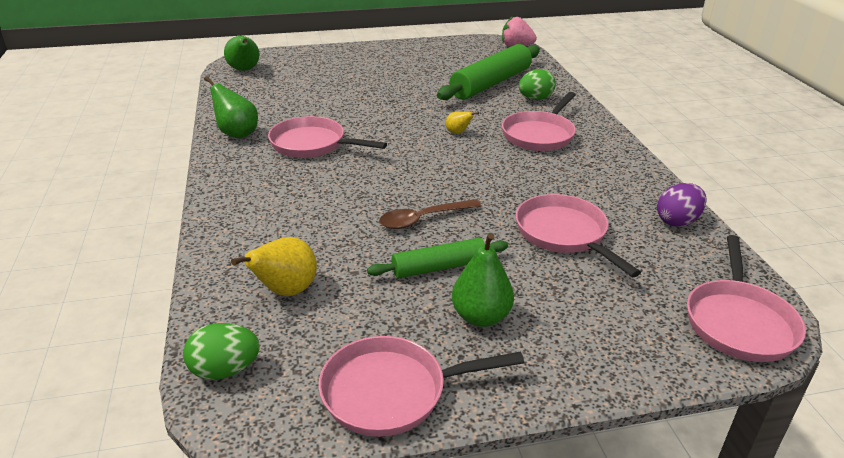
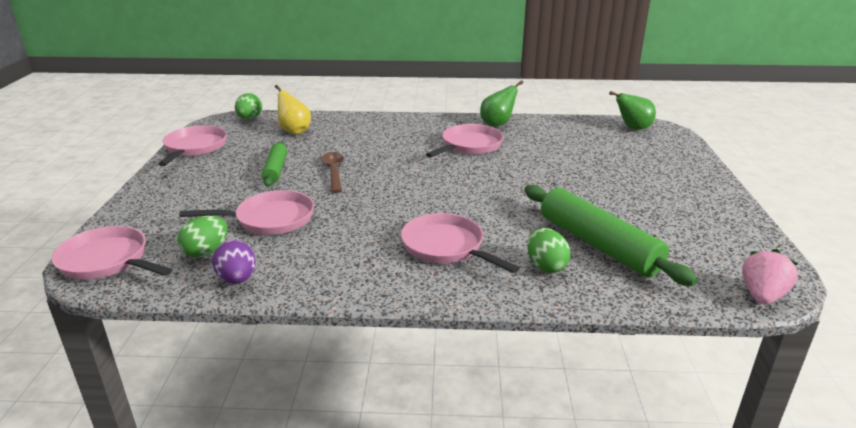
camera: 105 degrees right, 5 degrees down
yellow pear [446,112,479,134] -> none
green pear [452,233,514,327] -> none
none -> green egg [177,216,228,257]

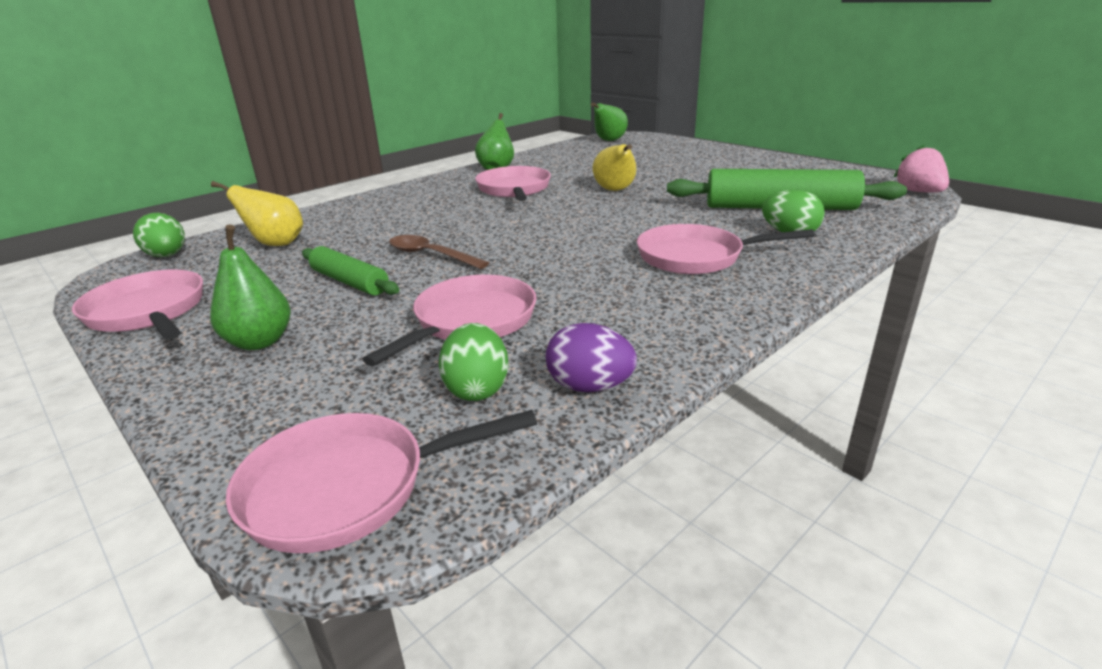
camera: 45 degrees left, 0 degrees up
none -> green pear [210,224,291,350]
none -> yellow pear [592,144,636,191]

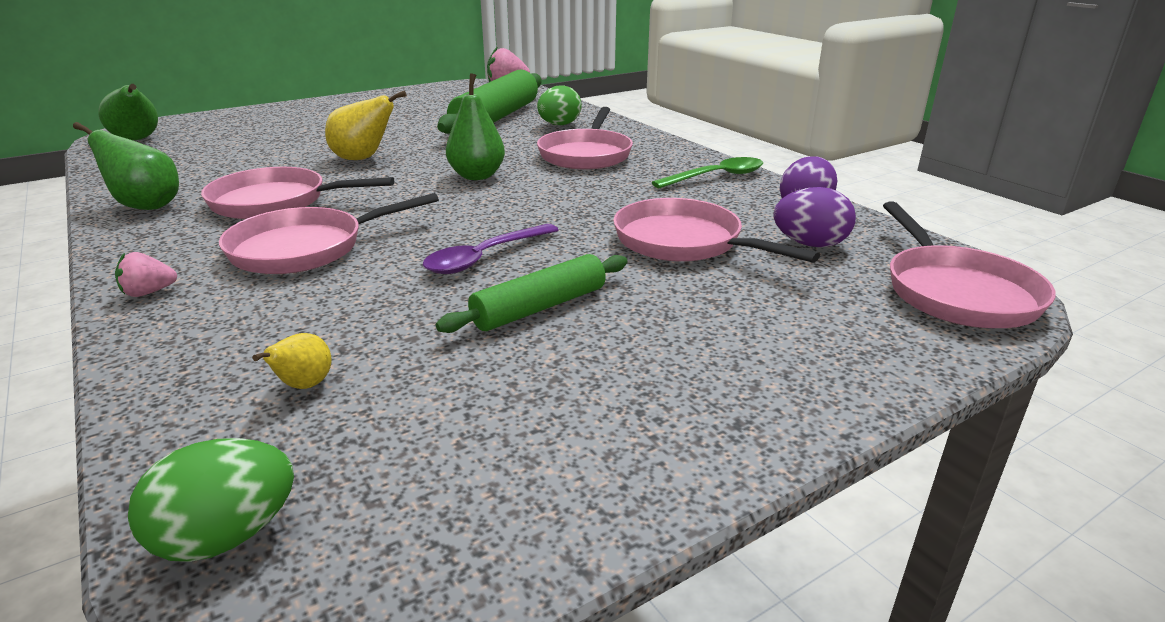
camera: 80 degrees left, 0 degrees up
pink pan [72,270,203,339] -> pink pan moved to [219,193,439,274]
green pear [210,224,291,350] -> green pear moved to [446,73,505,180]
yellow pear [211,181,303,246] -> yellow pear [252,333,332,389], size x0.54
brown spoon [389,235,489,269] -> purple spoon [423,224,558,274]
green egg [439,323,509,401] -> purple egg [773,187,856,247]
none -> pink strawberry [115,252,177,297]
none -> green spoon [652,157,763,188]

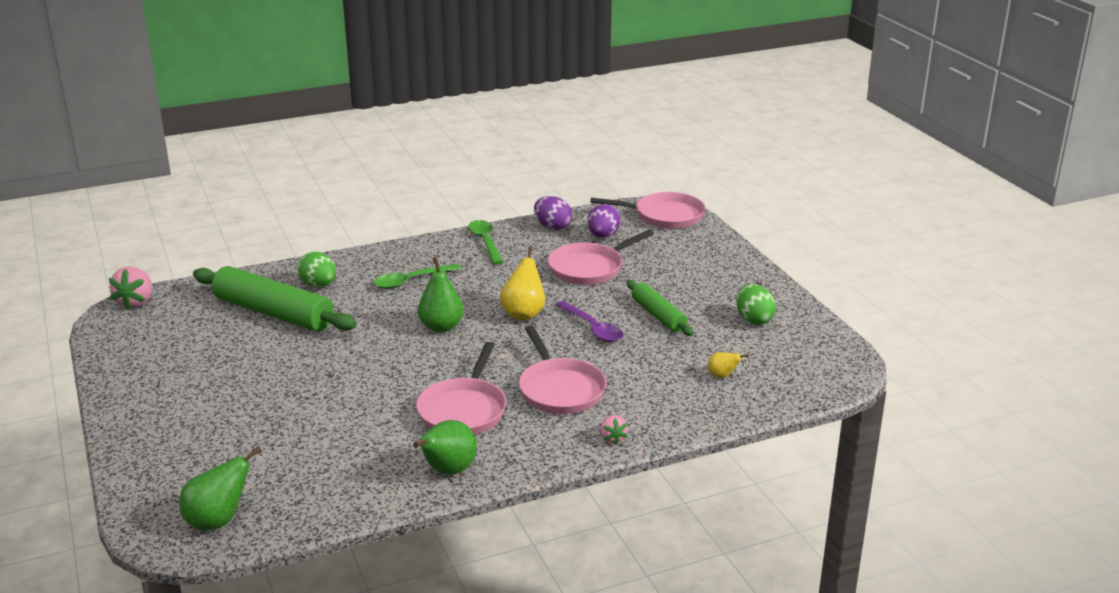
camera: 80 degrees left, 0 degrees up
green egg [128,438,294,562] -> green egg moved to [736,284,776,325]
yellow pear [325,90,407,160] -> yellow pear moved to [500,247,545,320]
pink pan [537,107,633,170] -> green spoon [373,264,461,289]

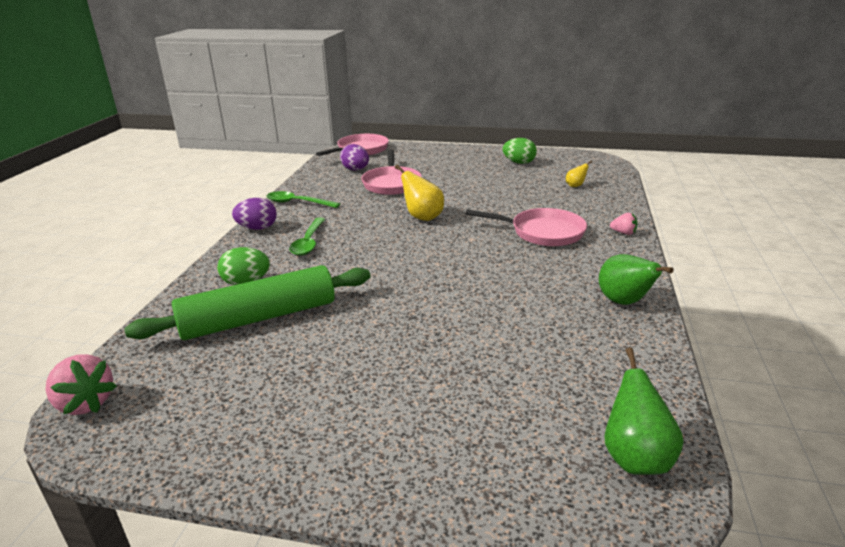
camera: 55 degrees left, 0 degrees up
pink pan [416,342,506,435] -> none
green pear [418,257,464,332] -> none
purple egg [534,196,572,230] -> purple egg moved to [232,198,277,230]
purple spoon [555,301,623,342] -> none
green rolling pin [626,280,694,336] -> none

